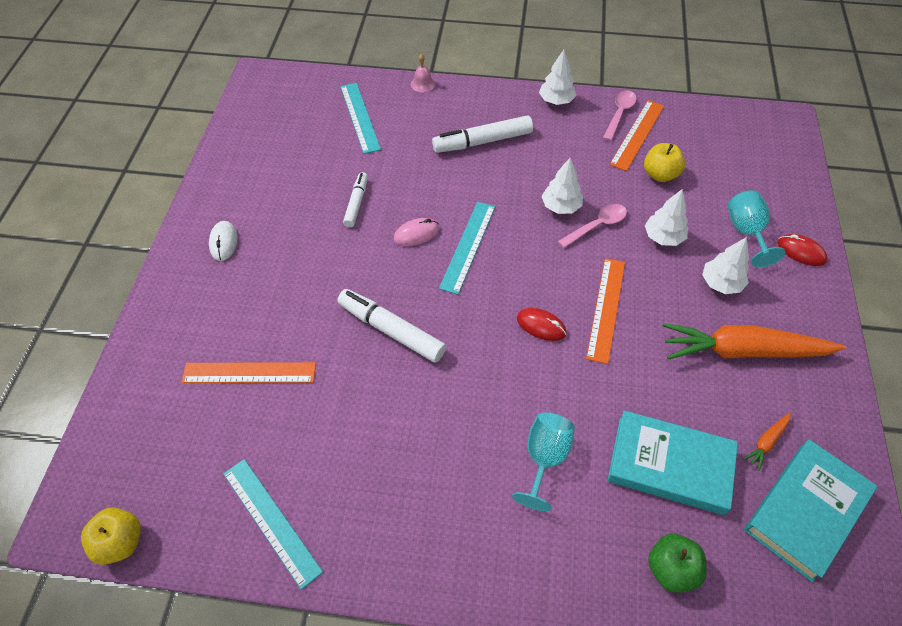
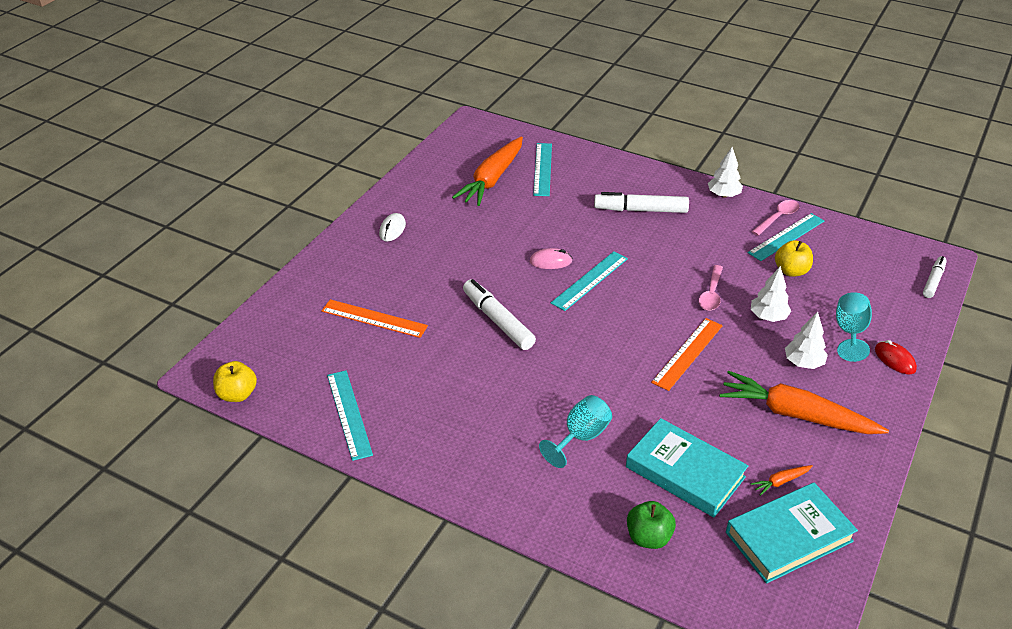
camera: 20 degrees right, 15 degrees down
white marker [343,172,368,227] -> white marker moved to [923,256,947,298]
pink bell [411,54,435,92] -> none
red mouse [517,308,567,341] -> none
white tree [542,157,583,214] -> none
pink spoon [558,204,627,248] -> pink spoon turned 120 degrees clockwise [699,265,723,311]
orange ruler [609,100,664,171] -> turquoise ruler [748,213,824,261]
none -> orange carrot [452,136,523,206]

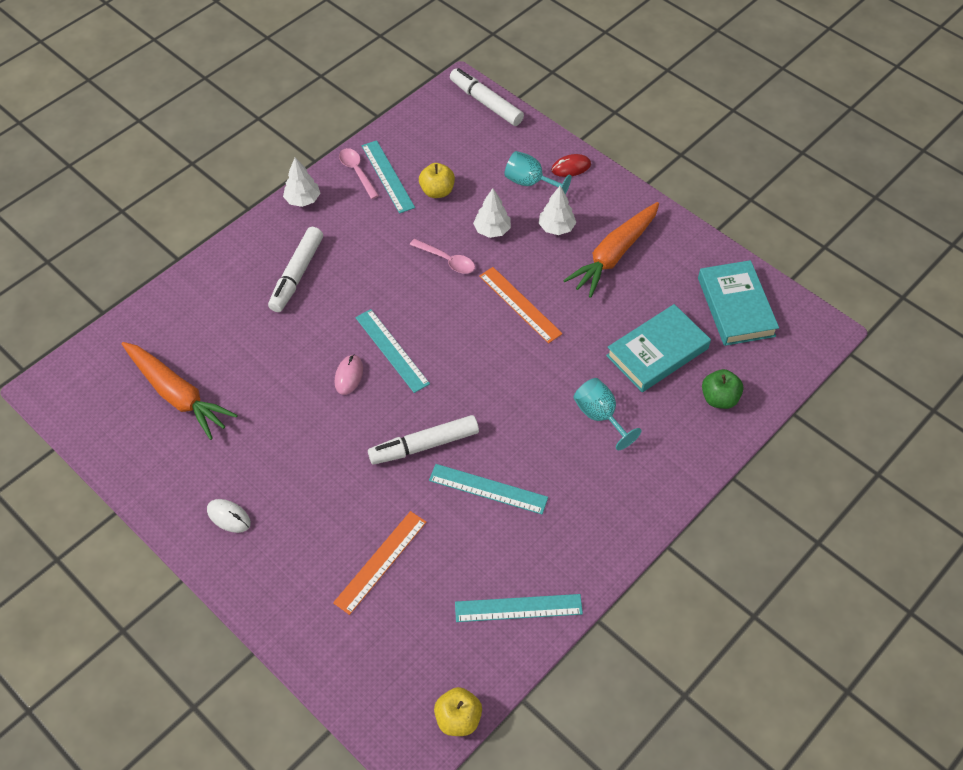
camera: 75 degrees left, 15 degrees up
turquoise ruler [533,143,552,196] -> turquoise ruler moved to [429,464,548,514]
orange carrot [751,465,813,496] -> none
white marker [923,256,947,298] -> white marker [450,68,524,126], size x1.64

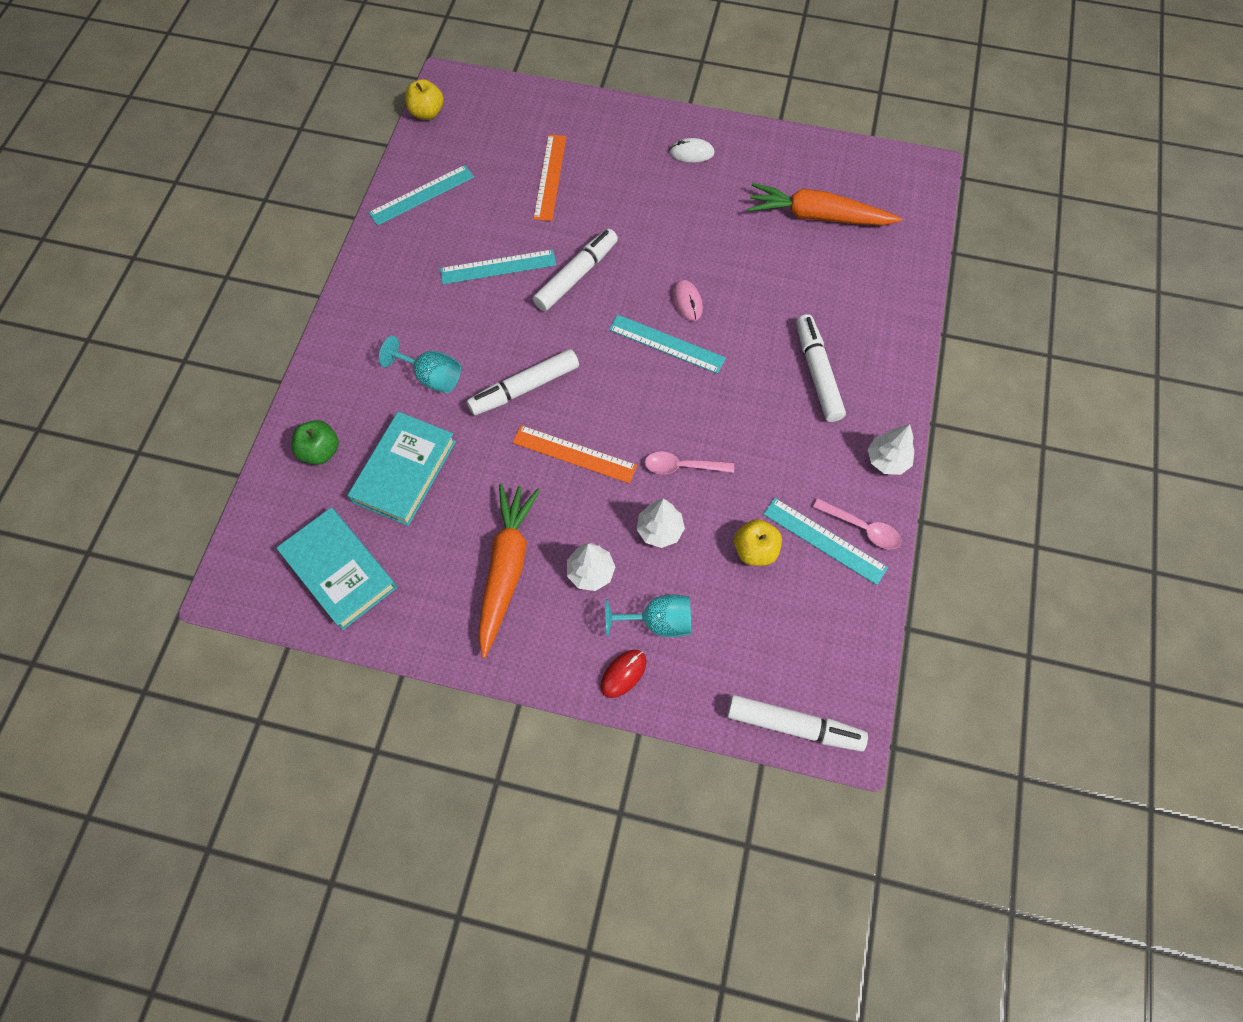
camera: 150 degrees right, 10 degrees up
none -> white marker [467,349,579,415]

